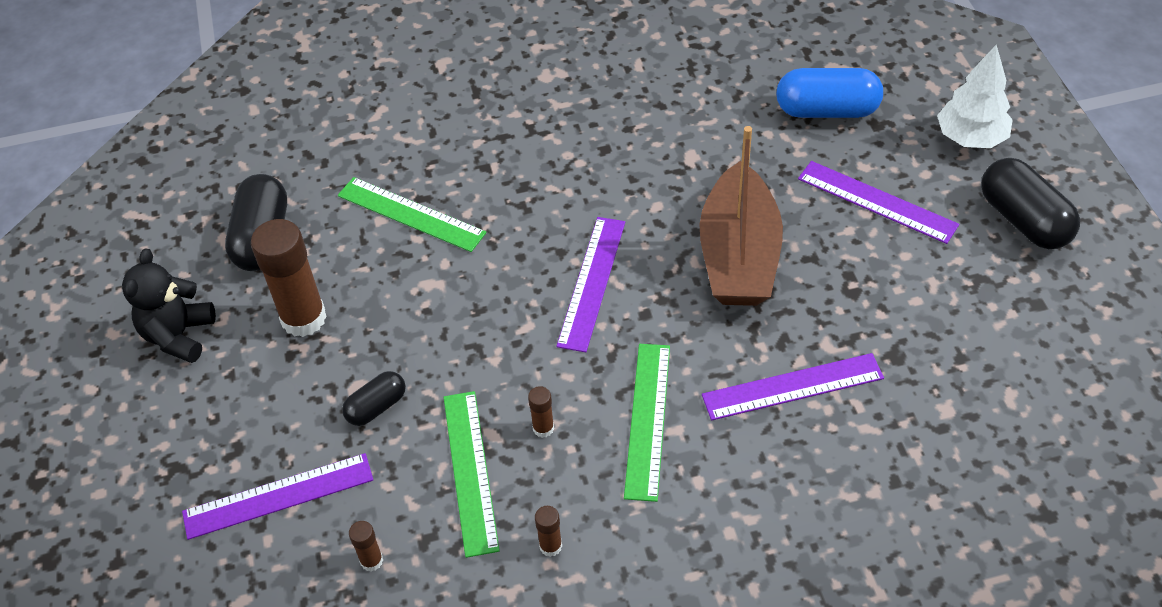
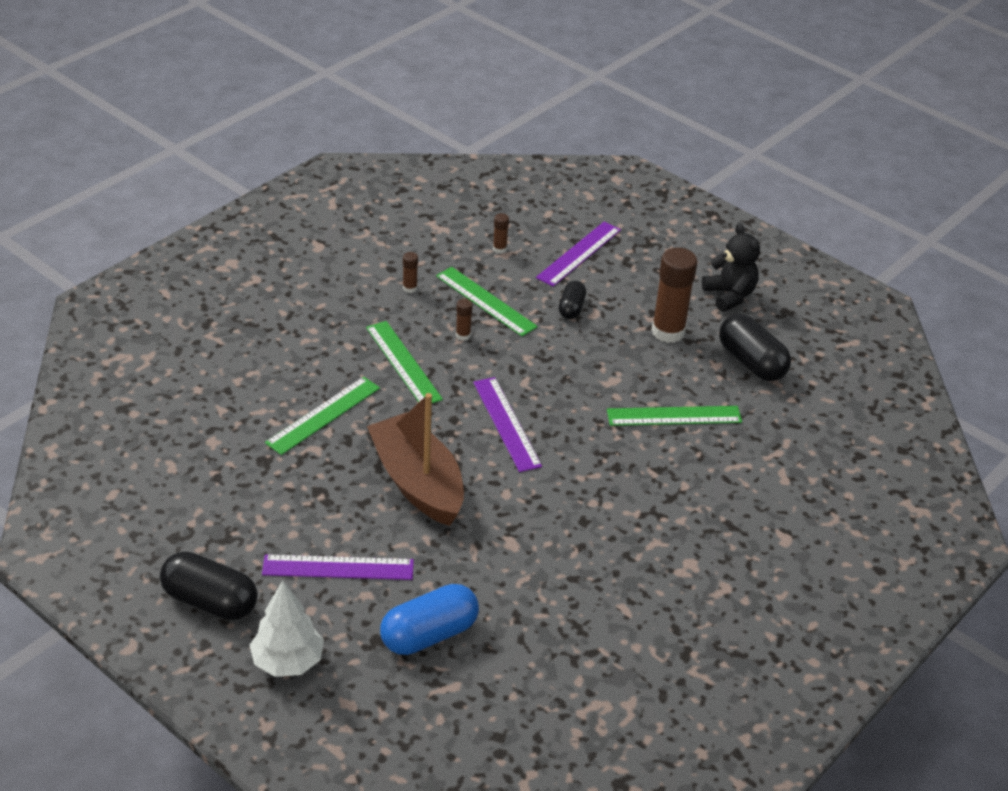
camera: 140 degrees right, 10 degrees down
purple ruler [702,353,884,420] -> green ruler [265,377,380,455]

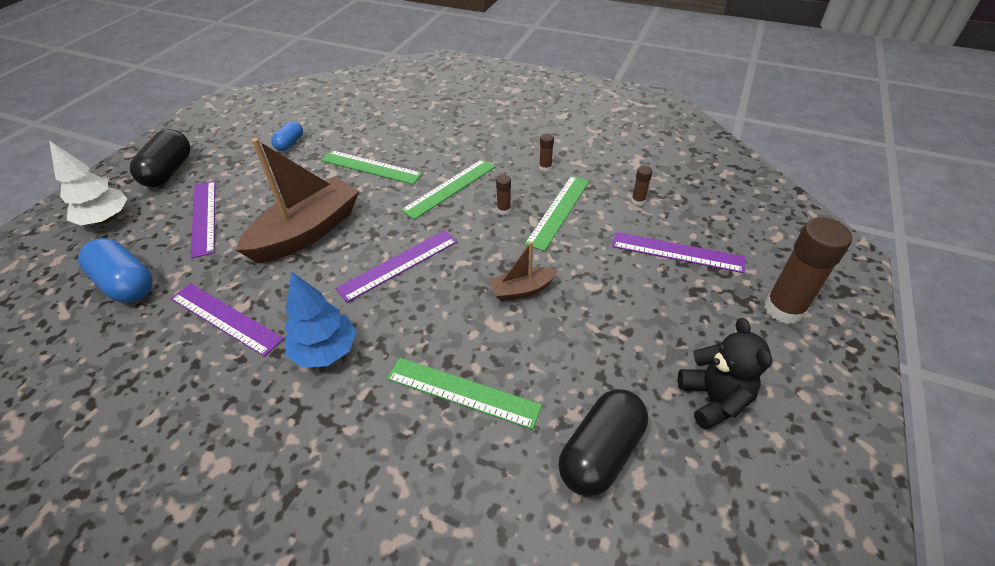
camera: 75 degrees right, 5 degrees up
black capsule [559,281,586,319] -> none
green ruler [607,406,742,426] -> green ruler turned 45 degrees counterclockwise [387,358,542,430]
brown glue stick [652,248,698,343] -> brown glue stick moved to [765,218,852,324]
black teddy bear [702,223,760,312] -> black teddy bear turned 60 degrees counterclockwise [678,318,772,430]
none -> purple ruler [171,283,284,357]
none -> blue capsule [271,121,303,151]
none -> blue tree [284,271,357,368]
none -> brown boat [489,241,558,301]

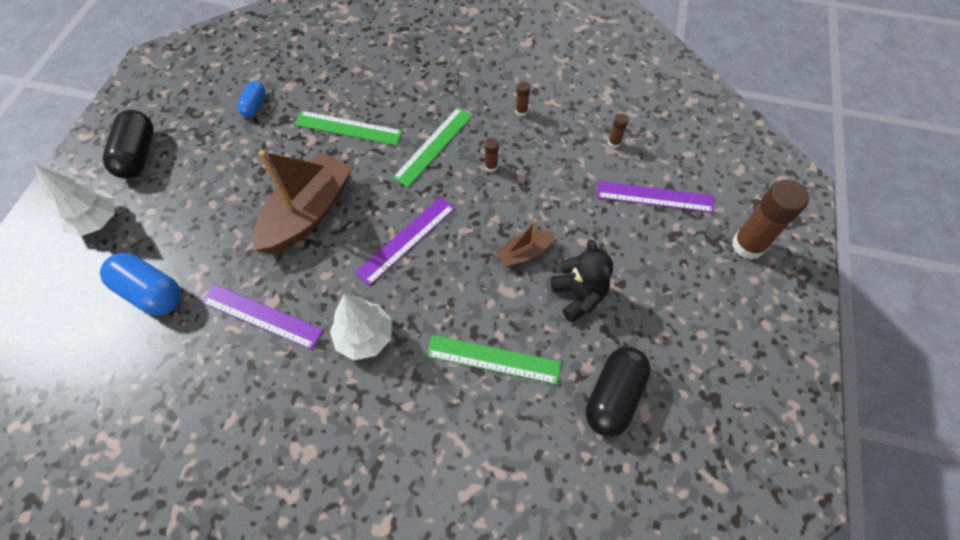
camera: 10 degrees left, 15 degrees up
purple ruler [191,181,215,258] -> none
blue tree [284,271,357,368] -> white tree [330,294,392,360]
green ruler [525,176,589,251] -> none
black teddy bear [678,318,772,430] -> black teddy bear moved to [551,239,613,322]

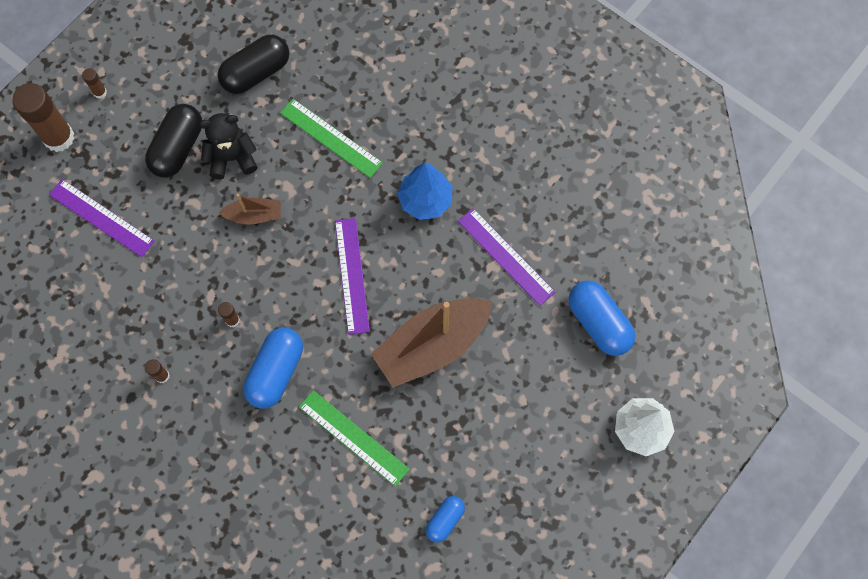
camera: 155 degrees left, 10 degrees up
black capsule [103,110,154,179] -> black capsule moved to [145,104,202,178]
white tree [330,294,392,360] -> blue tree [397,163,453,220]
purple ruler [355,197,455,286] -> purple ruler turned 75 degrees counterclockwise [335,218,370,335]
green ruler [392,107,473,187] -> blue capsule [243,328,303,409]
black teddy bear [551,239,613,322] -> black teddy bear turned 75 degrees clockwise [199,113,257,180]
brown glue stick [608,113,629,148] -> brown glue stick moved to [82,68,107,98]

